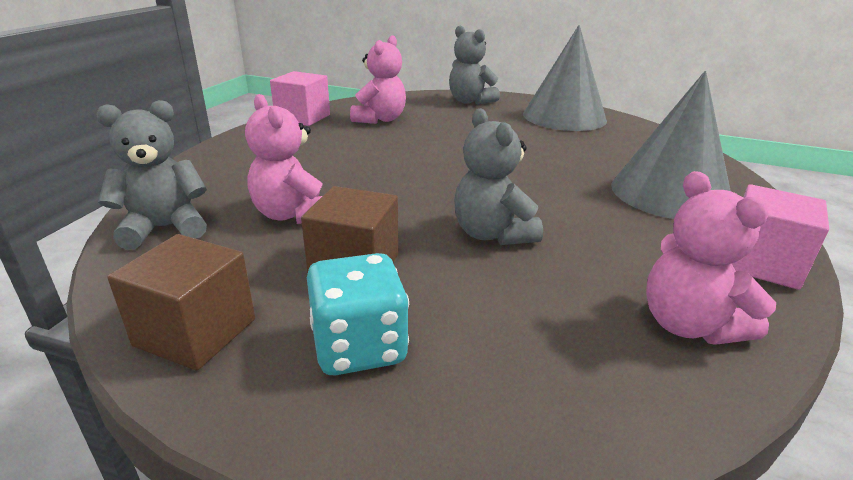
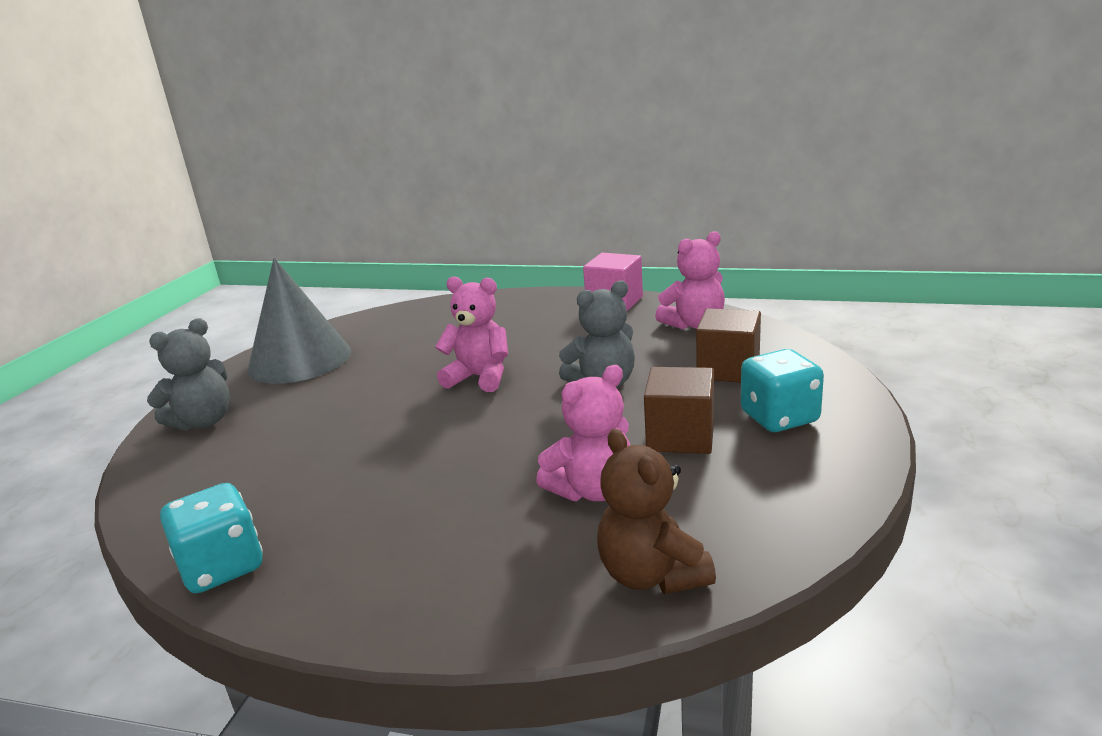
camera: 90 degrees left, 5 degrees down
grey teddy bear [96,100,207,250] -> brown teddy bear [597,429,716,594]
brown cube [107,234,255,371] -> brown cube moved to [696,308,761,383]
pink cube [270,71,330,126] -> turquoise dice [160,483,263,593]
pink teddy bear [350,35,406,124] -> pink teddy bear moved to [435,276,508,392]
grey cone [611,71,731,219] -> none

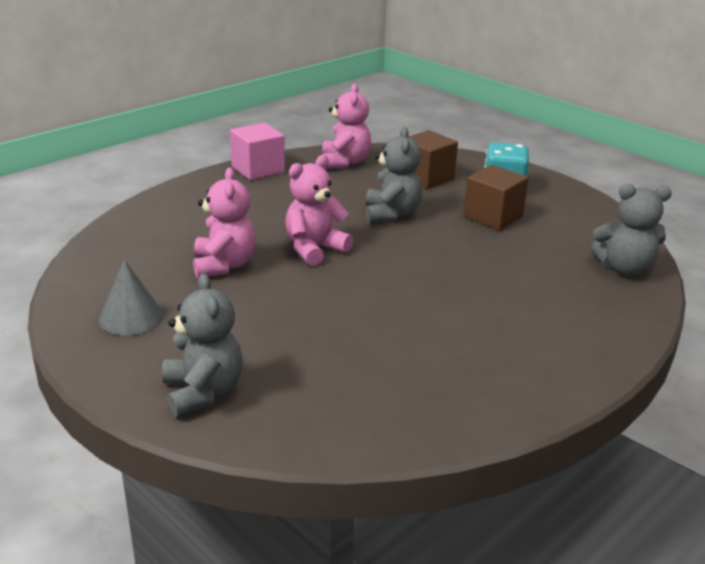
camera: 65 degrees left, 5 degrees up
turquoise dice [160,483,263,593] -> none
grey cone [248,258,351,384] -> grey cone [99,260,164,335], size x0.54
pink teddy bear [536,365,630,501] -> pink teddy bear moved to [193,168,256,278]
brown teddy bear [597,429,716,594] -> grey teddy bear [591,184,672,276]

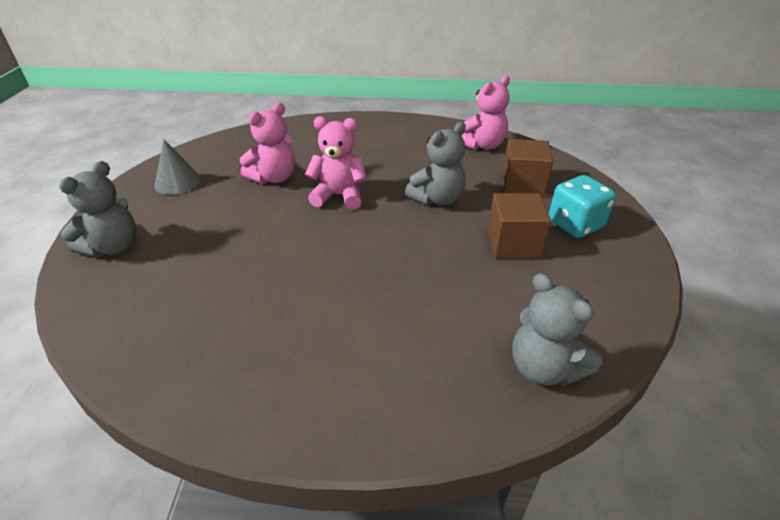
camera: 50 degrees right, 10 degrees up
pink cube [230,123,285,180] -> none

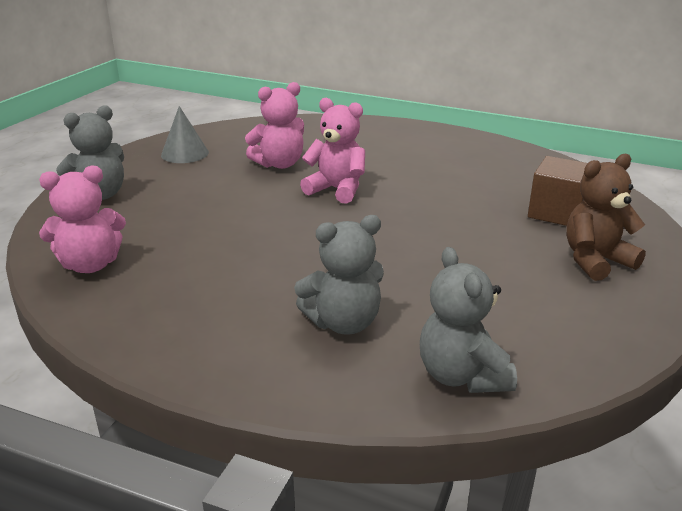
camera: 20 degrees right, 10 degrees down
grey teddy bear [405,122,466,206] -> grey teddy bear moved to [294,215,384,335]
pink teddy bear [462,76,510,150] -> pink teddy bear moved to [39,166,126,273]
brown cube [488,193,551,258] -> none
turquoise dice [549,175,616,238] -> brown teddy bear [566,154,646,281]

